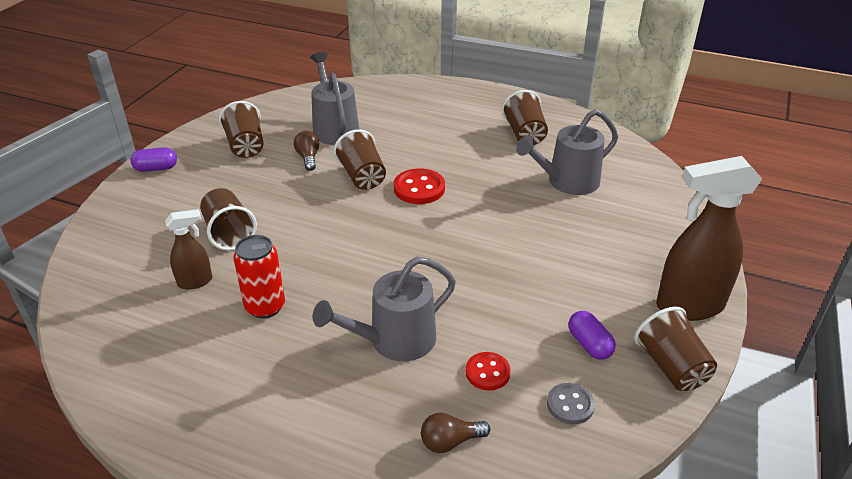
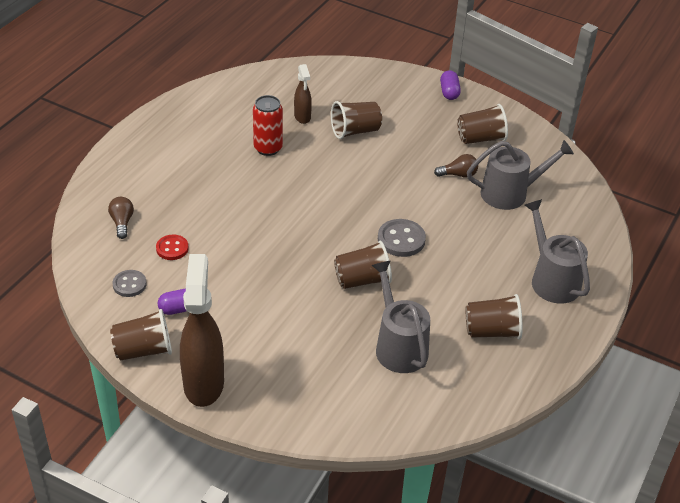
camera: 95 degrees right, 5 degrees up
grey watering can [313,257,456,361] -> grey watering can moved to [525,199,590,304]
brown cup [334,129,386,190] -> brown cup moved to [334,241,392,289]
red button [394,168,445,204] -> grey button [378,219,426,257]

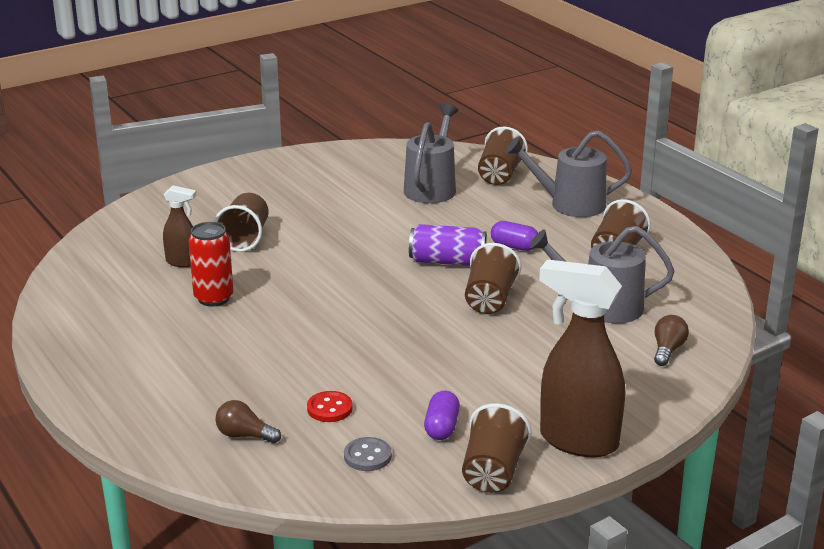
camera: 60 degrees left, 15 degrees down
grey button [378,219,426,257] -> purple can [409,224,487,266]
brown light bulb [434,154,478,178] -> brown light bulb moved to [654,315,689,366]
purple capsule [440,70,461,100] -> purple capsule moved to [491,221,538,251]
brown cup [457,104,508,144] -> brown cup moved to [478,127,528,185]

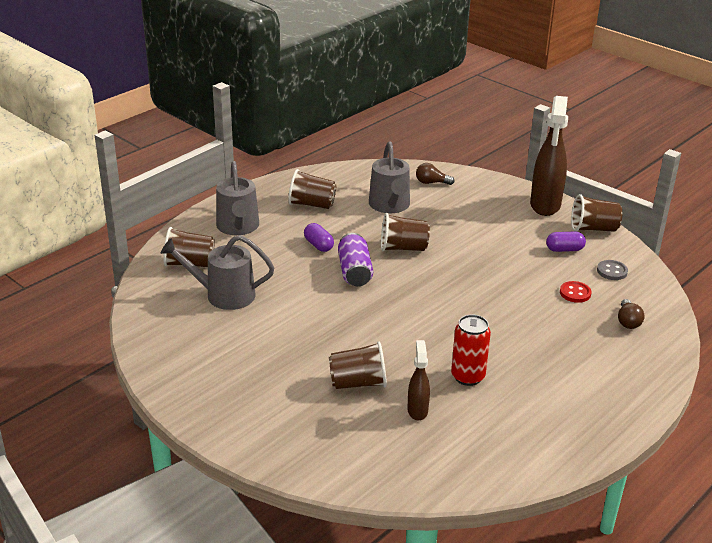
camera: 105 degrees left, 5 degrees up
purple capsule [491,221,538,251] -> purple capsule turned 45 degrees counterclockwise [304,223,334,252]

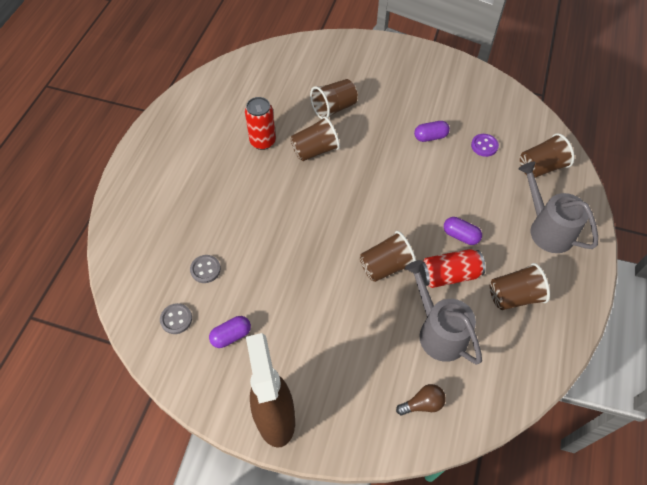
camera: 155 degrees right, 25 degrees up
grey watering can [161,235,274,310] -> purple button [471,134,499,157]
purple can [338,233,373,286] -> none
brown spray bottle [407,340,430,420] -> none
red button [560,281,592,303] -> grey button [190,255,221,283]
brown cup [571,194,622,232] -> brown cup moved to [290,116,340,161]
brown light bulb [618,299,645,329] -> none
none -> purple capsule [414,121,450,142]
none -> red can [420,249,485,288]

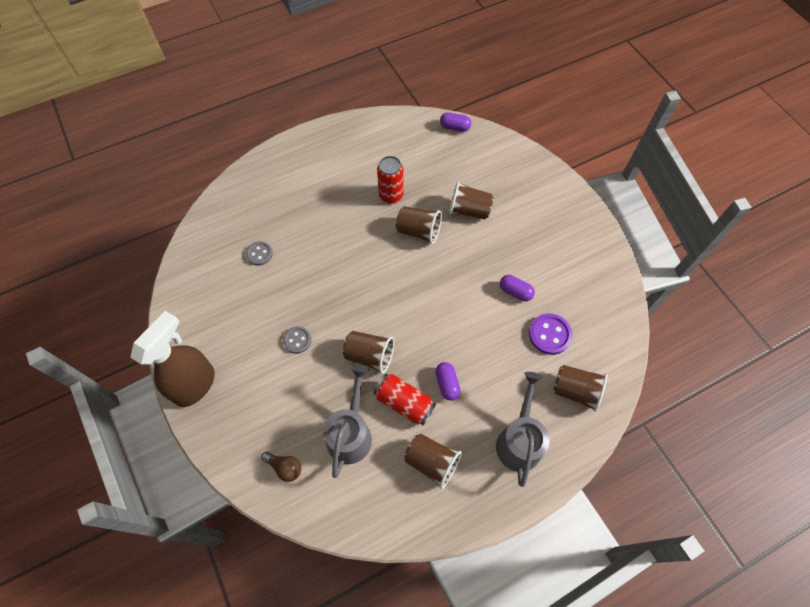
camera: 45 degrees right, 5 degrees up
grey button [160,303,192,334] -> grey button moved to [283,326,312,354]
purple capsule [209,316,251,348] -> purple capsule moved to [440,112,471,132]
purple button [471,134,499,157] -> purple button [529,313,573,355], size x1.52

